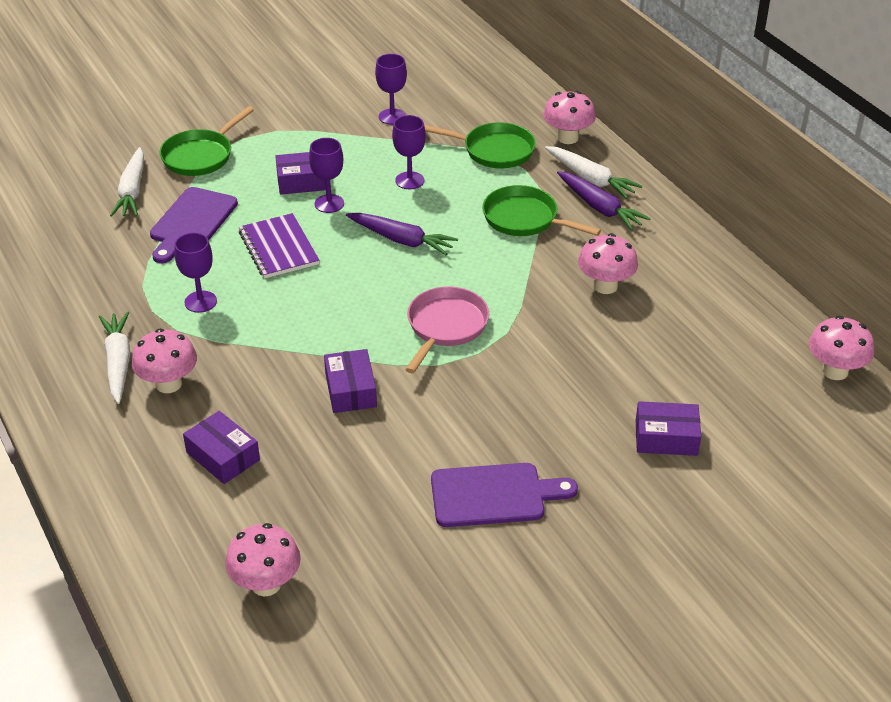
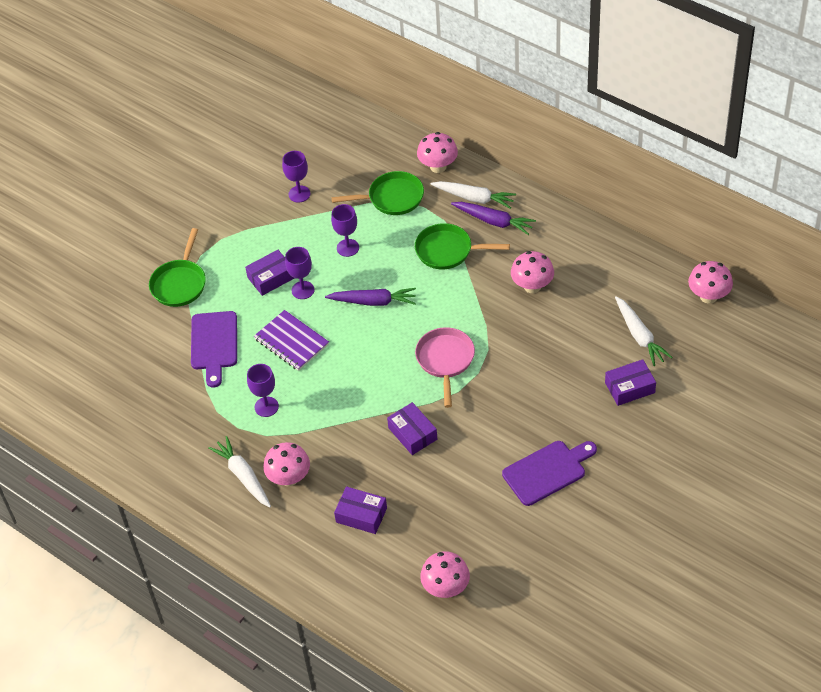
camera: 20 degrees left, 10 degrees up
white carrot [110,147,144,217] -> white carrot moved to [615,296,673,366]

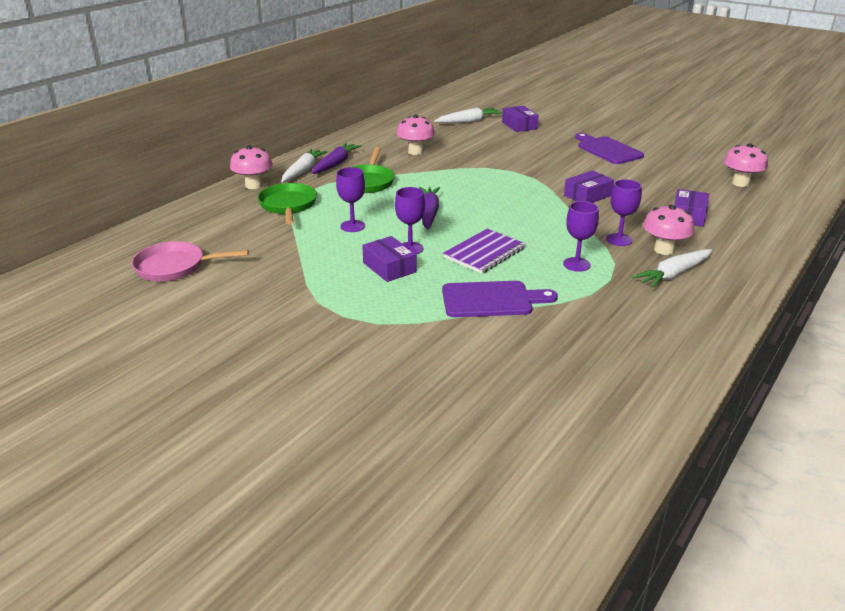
camera: 95 degrees left, 20 degrees down
green pan [149,228,206,307] -> none
purple goblet [282,151,310,203] -> purple goblet moved to [606,179,642,246]
pink pan [415,327,475,408] -> pink pan moved to [132,241,249,281]
pink mushroom [688,261,733,304] -> none

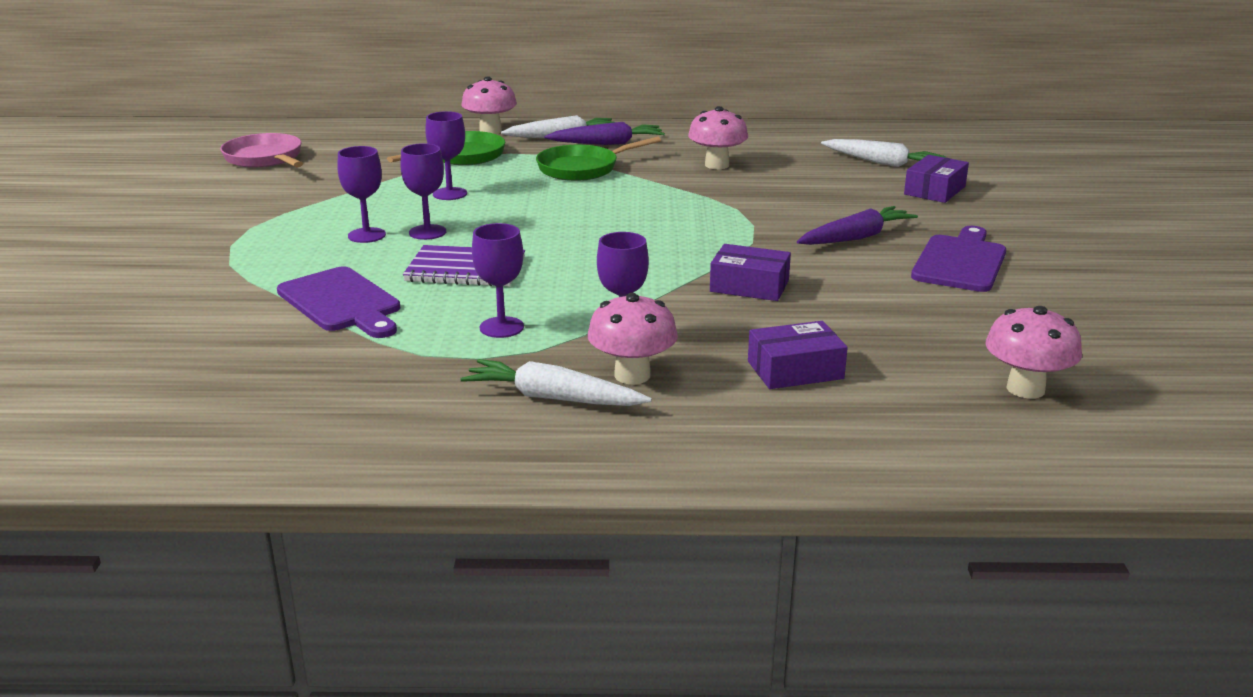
camera: 55 degrees right, 5 degrees down
purple box [362,236,417,282] -> purple goblet [338,146,386,243]
purple carrot [419,187,440,229] -> purple carrot moved to [797,206,918,245]

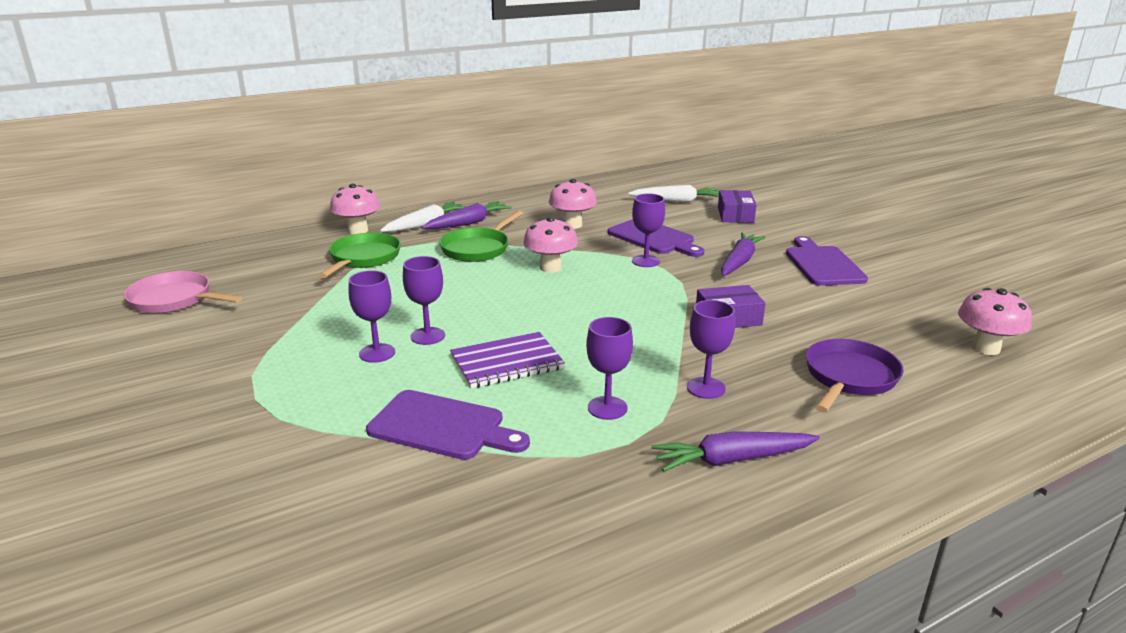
camera: 30 degrees left, 0 degrees up
purple goblet [425,111,467,200] -> purple goblet moved to [632,194,665,267]
white carrot [460,359,652,406] -> purple carrot [651,431,820,472]
pink mushroom [588,293,678,384] -> pink mushroom moved to [523,217,578,273]
purple box [748,321,848,389] -> purple pan [806,339,904,413]
none -> purple cutting board [608,219,704,257]

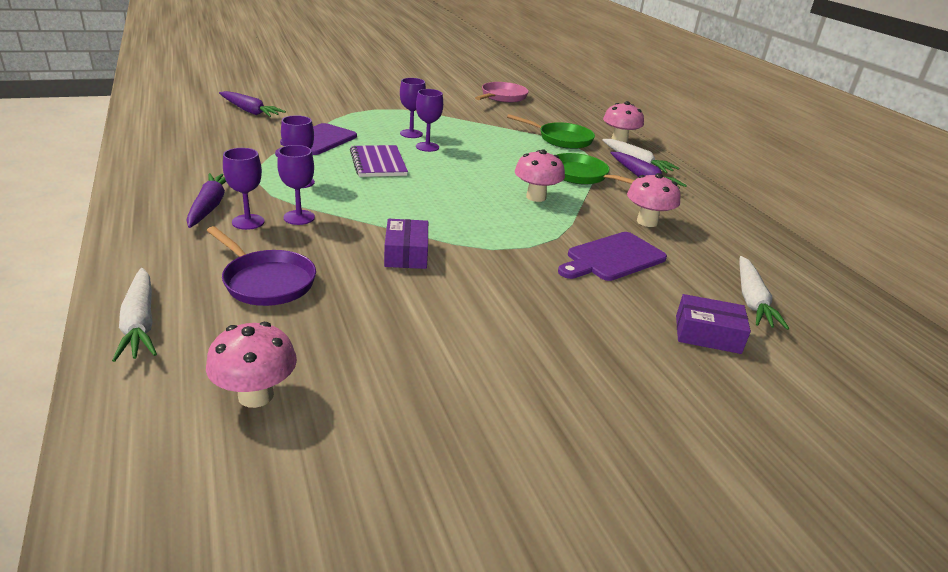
camera: 95 degrees right, 5 degrees up
purple goblet [632,194,665,267] -> purple goblet moved to [223,148,265,230]
purple carrot [721,233,766,276] -> purple carrot moved to [219,91,286,117]
purple cutting board [786,236,868,286] -> none
none -> white carrot [112,268,157,362]

